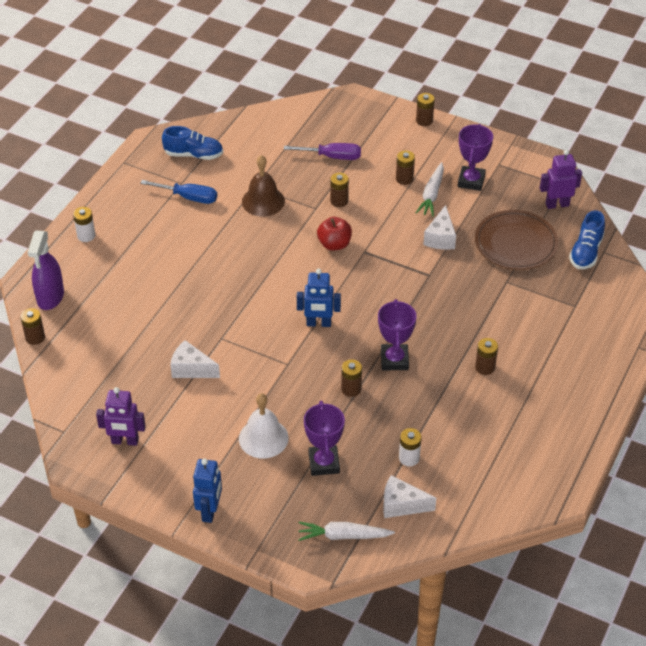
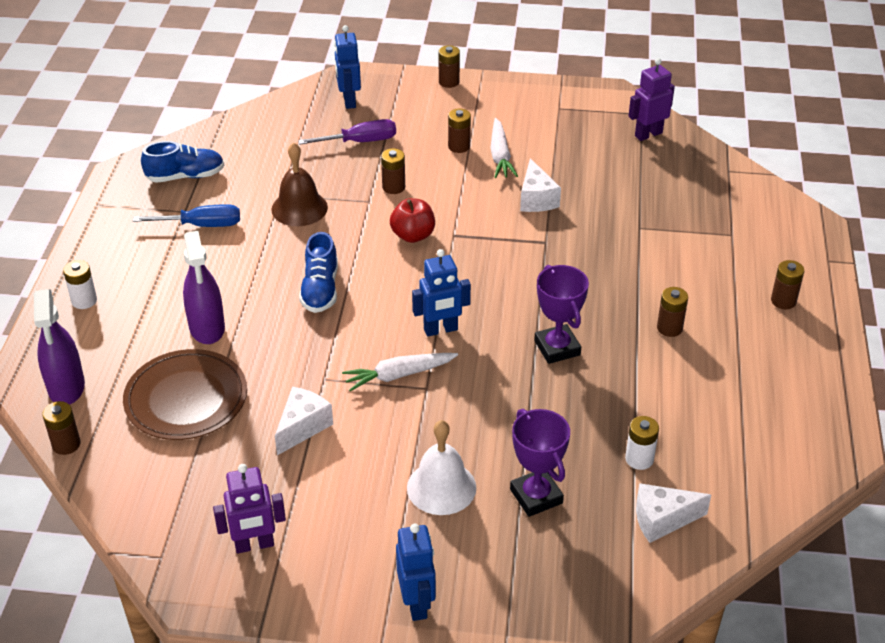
camera: 20 degrees left, 5 degrees down
white cheese [170,340,220,378] -> white cheese turned 120 degrees clockwise [275,387,333,455]
white carrot [298,522,395,541] -> white carrot moved to [342,353,458,391]
brown battery [341,359,362,397] -> brown battery moved to [771,260,804,309]
purple trophy [458,124,493,191] -> none
brown plate [475,210,558,270] -> brown plate moved to [123,349,247,440]
blue shoe [569,210,605,269] -> blue shoe moved to [299,232,338,313]
none -> purple spray bottle [183,231,225,344]
none -> blue robot [334,25,361,109]

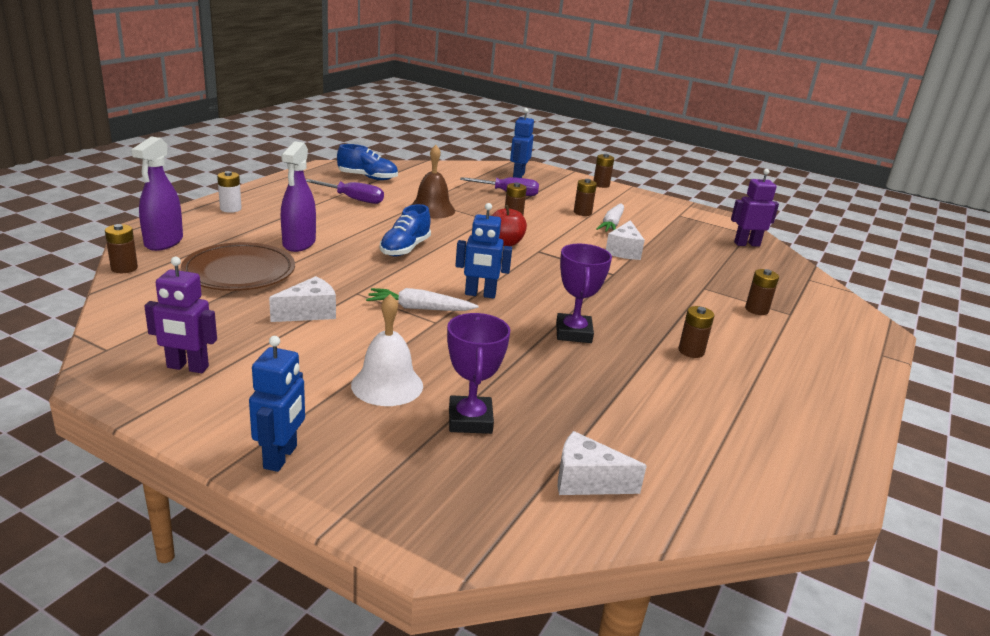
camera: 20 degrees right, 15 degrees down
blue screwdriver [133,204,240,227] -> purple screwdriver [306,179,384,204]
white battery [625,416,659,470] -> none
brown battery [771,260,804,309] -> brown battery moved to [745,269,779,315]

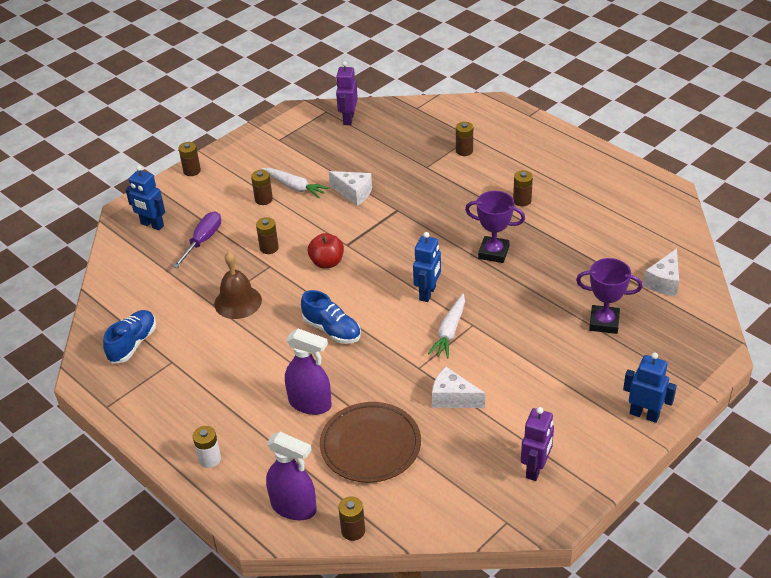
camera: 70 degrees left, 15 degrees up
white cheese [269,276,336,322] -> white cheese turned 45 degrees counterclockwise [432,367,485,408]
purple screwdriver [306,179,384,204] -> none
white bell [351,294,423,406] -> none

